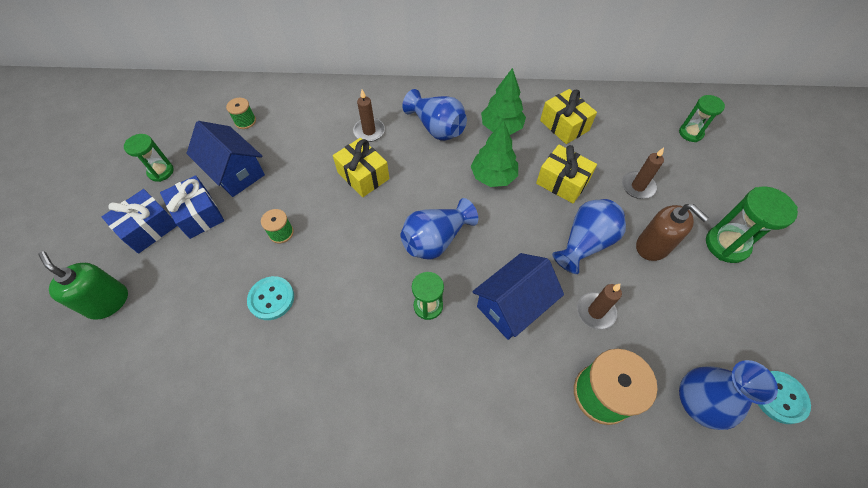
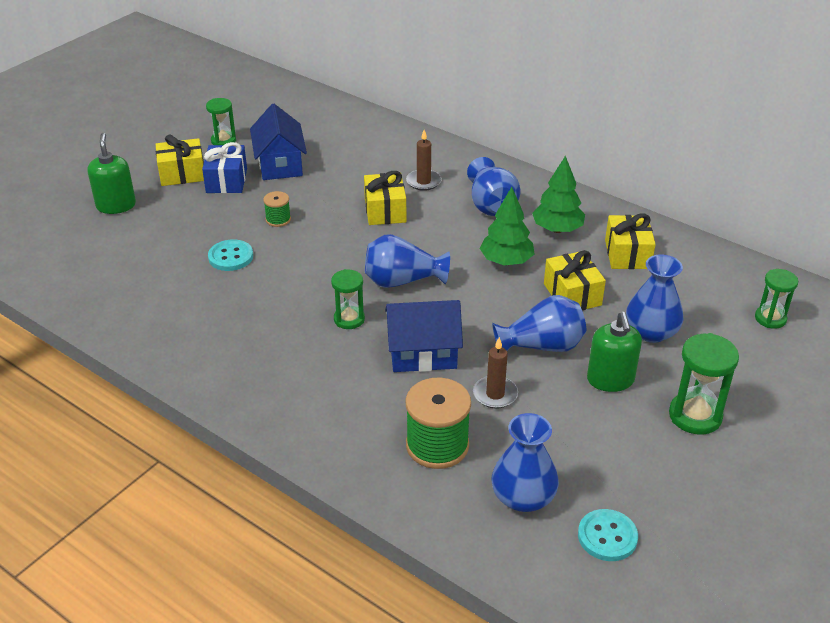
camera: 35 degrees right, 20 degrees down
blue gift [102,189,177,254] -> yellow gift [156,134,204,186]
green spool [226,98,256,129] -> none
brown candle [622,147,664,199] -> blue vase [626,254,683,343]
brown soap dispenser [636,204,709,261] -> green soap dispenser [587,312,642,392]

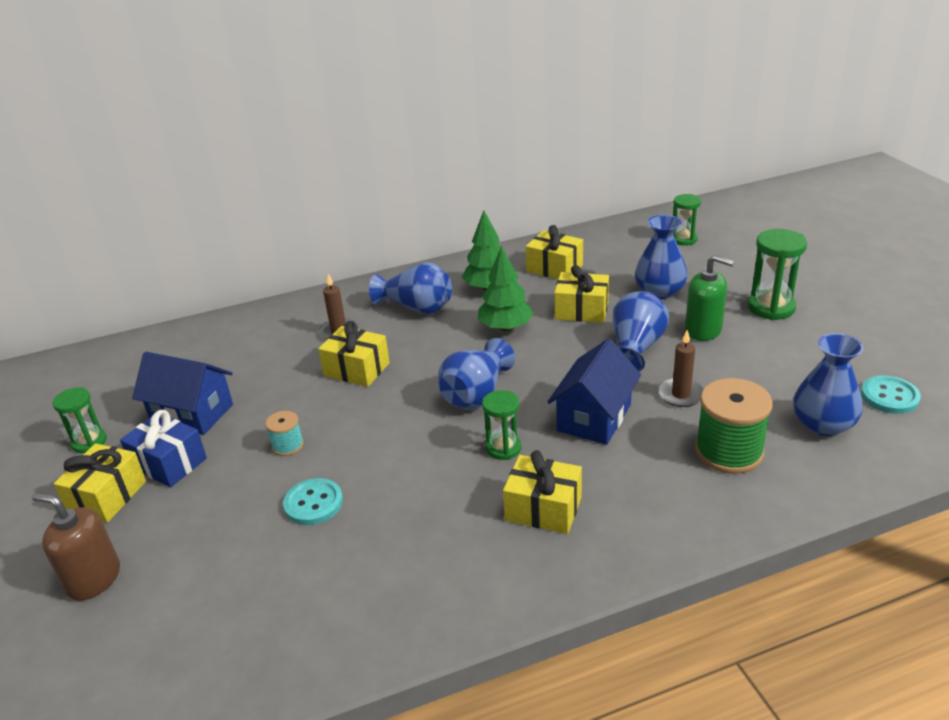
camera: 55 degrees left, 5 degrees down
green soap dispenser [87,133,136,214] -> brown soap dispenser [32,493,120,601]
green spool [263,191,291,227] -> turquoise spool [265,411,304,456]
none -> yellow gift [503,450,582,534]

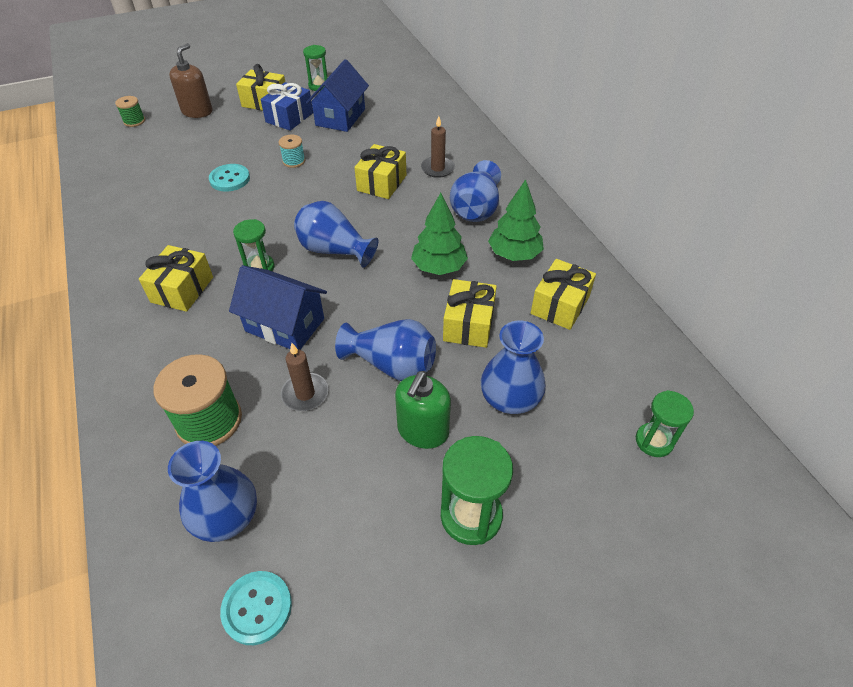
camera: 85 degrees right, 15 degrees up
none -> green spool [115,96,145,127]

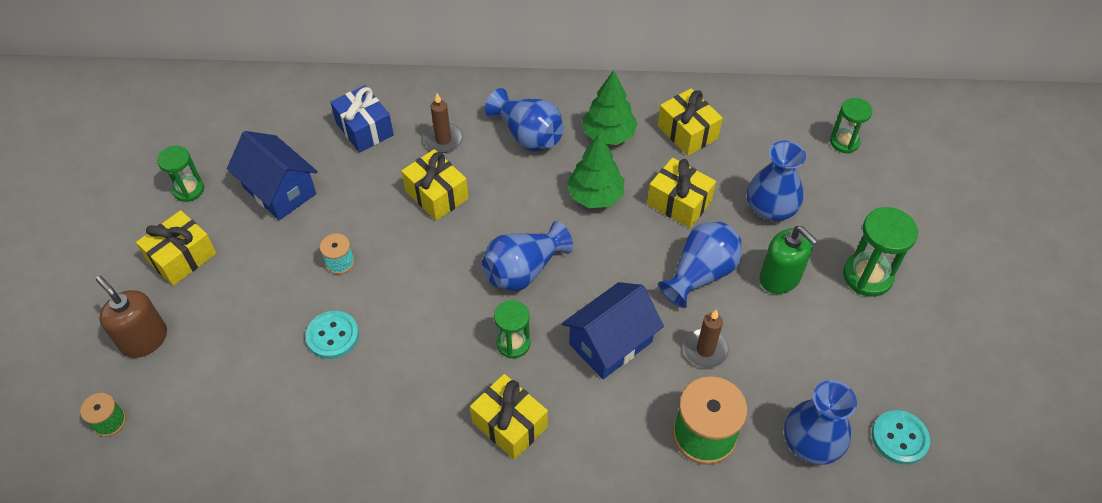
camera: 65 degrees left, 5 degrees up
blue gift [261,82,313,131] -> blue gift moved to [330,85,394,153]

